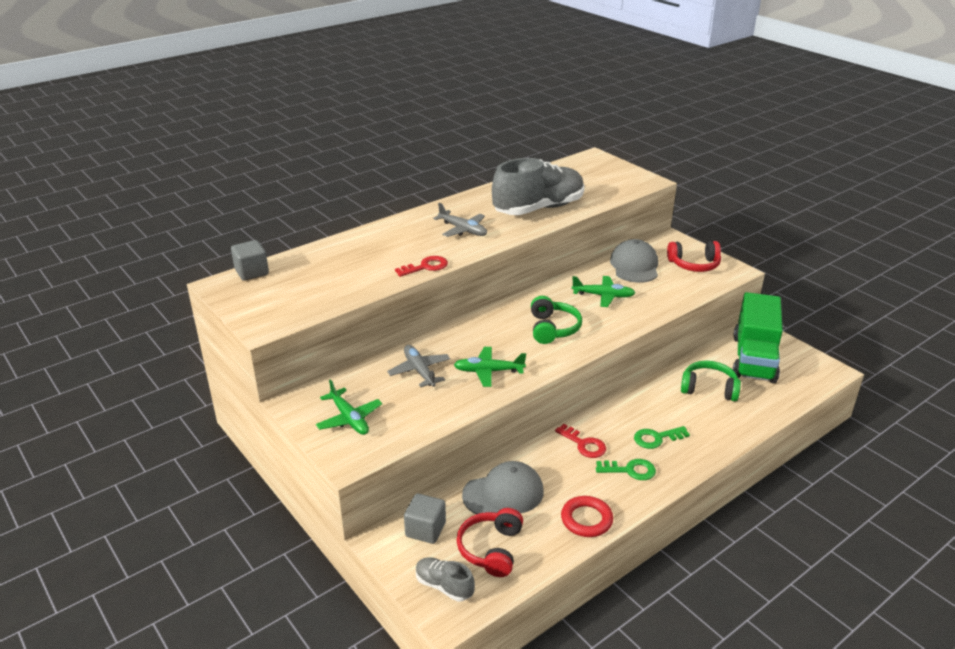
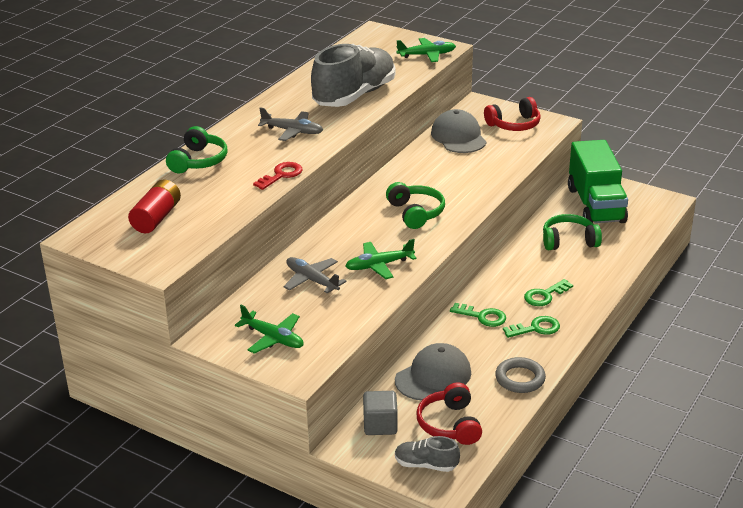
camera: 20 degrees left, 0 degrees up
grey cube [231,240,269,281] -> none
red key [555,424,606,458] -> green key [450,303,506,327]
red ring [561,496,613,537] -> grey ring [495,357,546,393]
green plane [572,276,635,307] -> green plane moved to [396,38,456,62]
none -> red battery [128,179,181,233]
none -> green headphones [166,126,227,173]

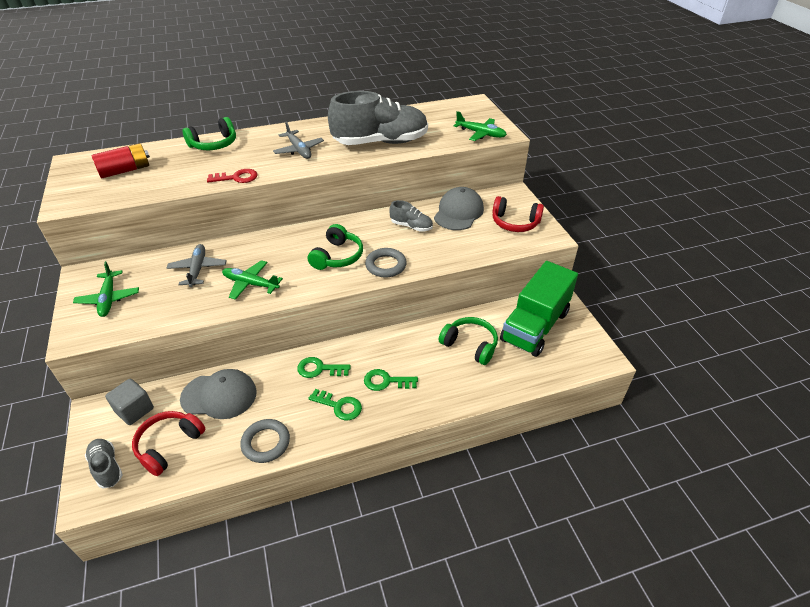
camera: 40 degrees right, 10 degrees up
green key [450,303,506,327] -> green key turned 120 degrees clockwise [297,357,351,378]
none -> grey ring [365,248,407,277]
none -> grey shoe [389,200,433,232]

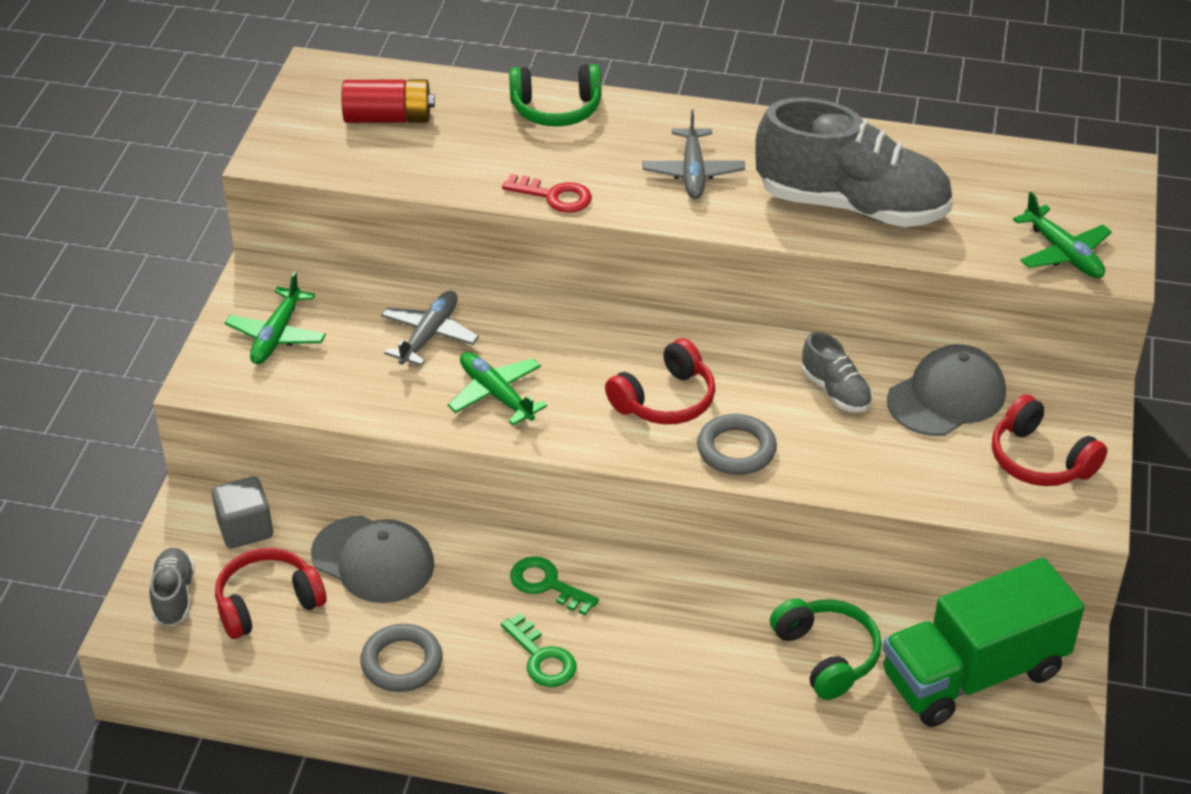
camera: 30 degrees right, 0 degrees up
green headphones [308,224,363,270] -> red headphones [605,338,716,425]
green key [364,369,418,391] -> none

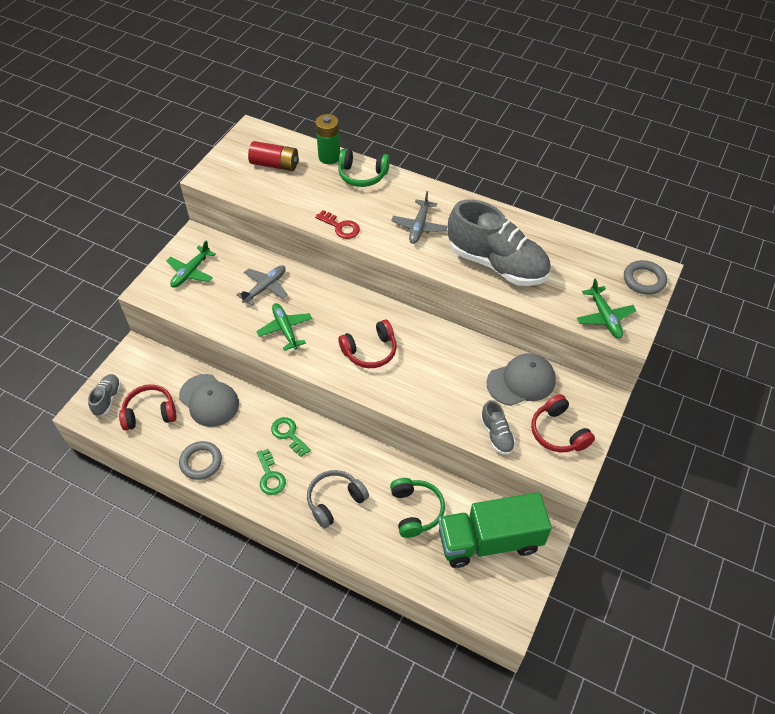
camera: 15 degrees right, 10 degrees up
grey cube [212,476,273,549] -> none
grey ring [697,414,777,475] -> grey ring moved to [624,260,667,295]
grey shoe [802,332,873,413] -> grey shoe moved to [481,400,516,455]
none -> grey headphones [307,470,369,528]
none -> green battery [315,114,340,164]

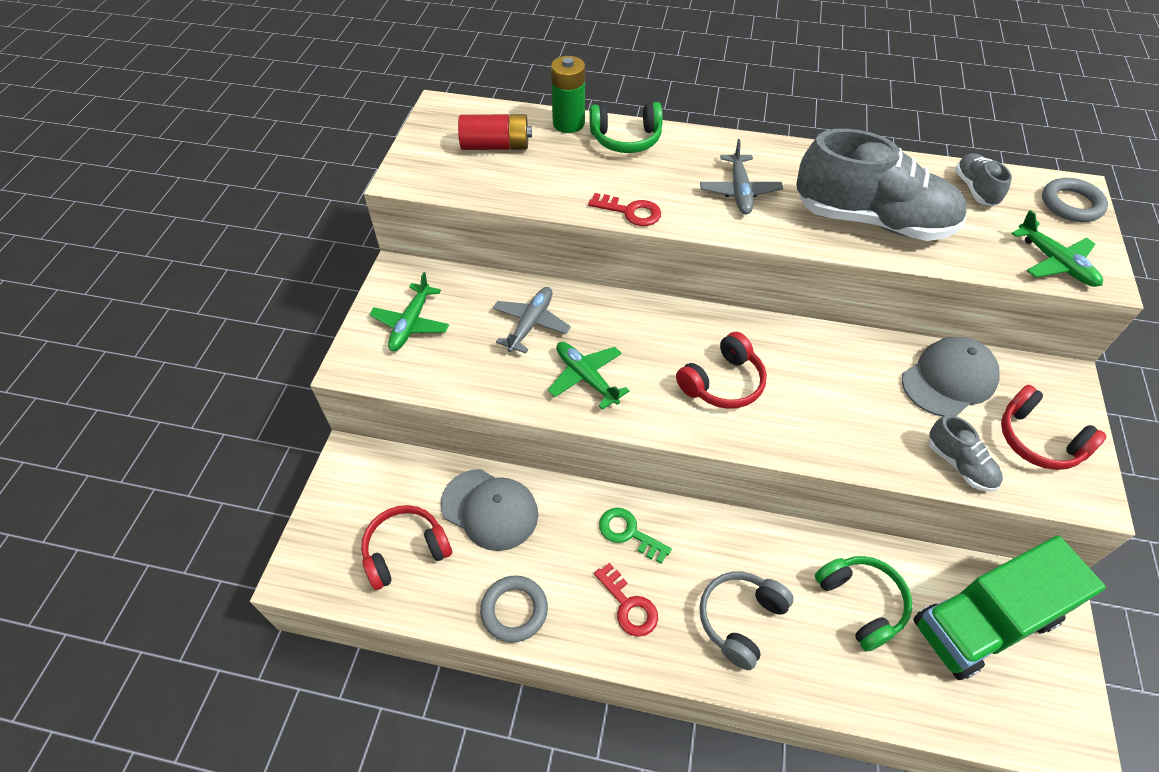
camera: 15 degrees left, 0 degrees up
grey shoe [88,374,121,416] -> grey shoe moved to [955,153,1012,206]
green key [257,449,286,495] -> red key [594,563,658,637]

